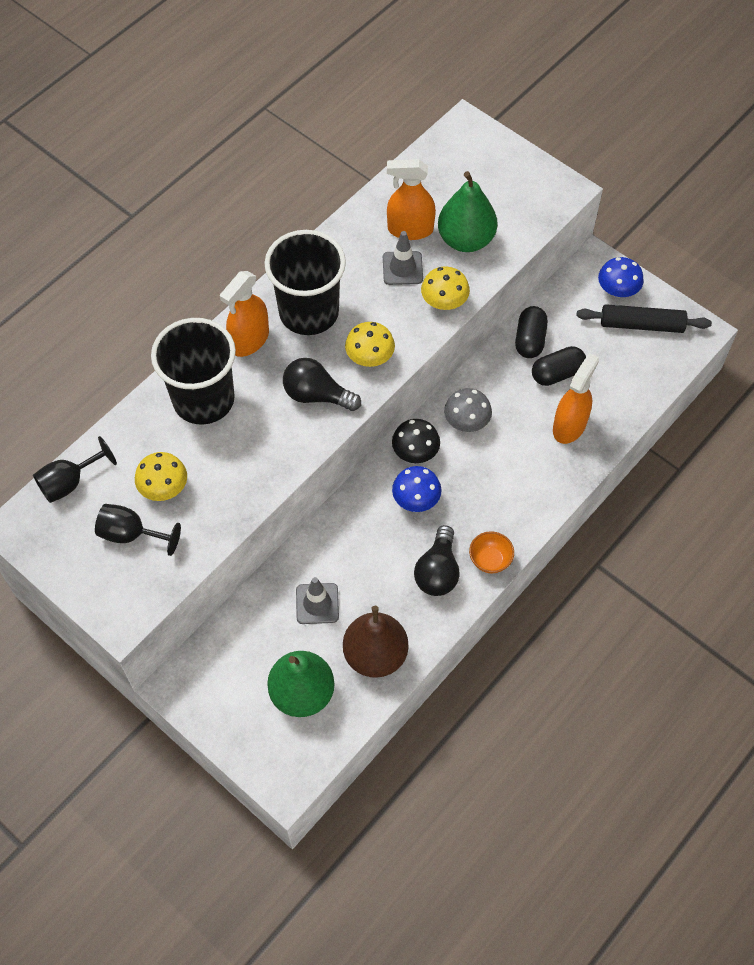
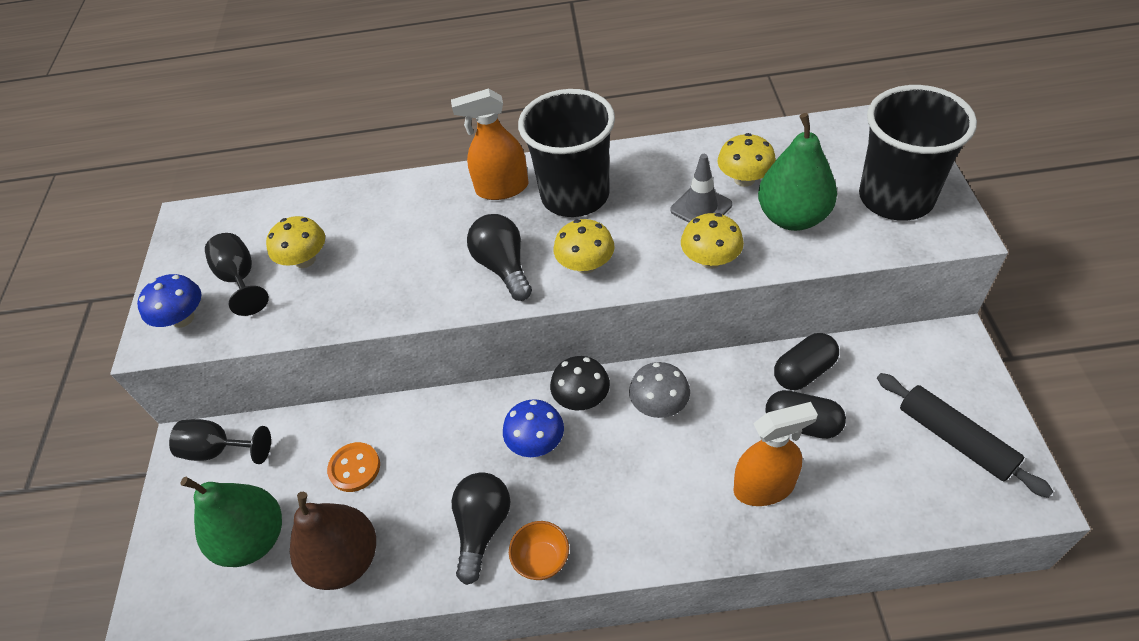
camera: 50 degrees right, 10 degrees down
black goblet [33,436,117,503] -> black goblet moved to [169,419,271,464]
black cup [151,318,236,425] -> black cup moved to [859,85,977,221]
grey traffic cone [296,577,339,624] -> orange button [327,442,380,492]
orange spray bottle [387,159,436,240] -> yellow mushroom [717,133,776,187]
black light bulb [414,525,460,596] -> black light bulb turned 135 degrees clockwise [452,472,511,585]
blue mushroom [598,257,644,297] -> blue mushroom moved to [137,274,201,328]

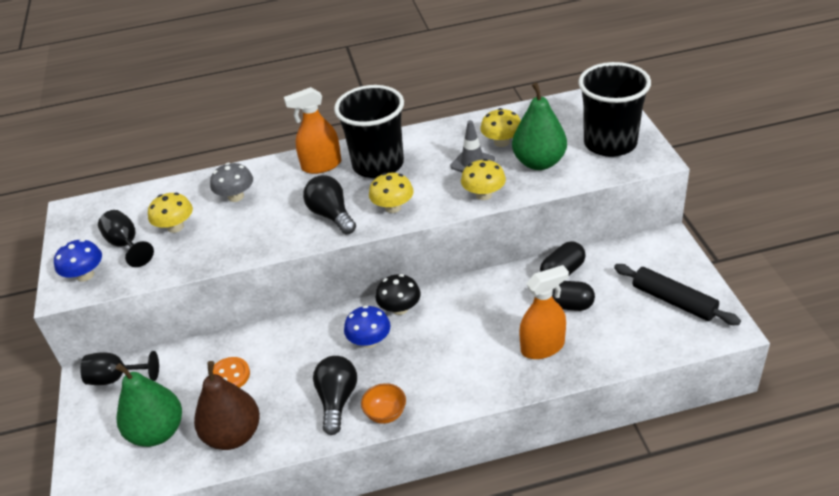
camera: 10 degrees left, 10 degrees down
grey mushroom [629,362,690,418] -> grey mushroom moved to [210,163,253,202]

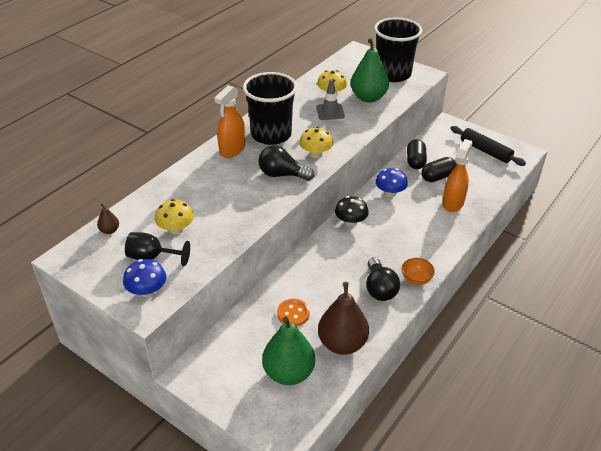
camera: 45 degrees left, 0 degrees up
black goblet [80,351,159,385] -> none
grey mushroom [210,163,253,202] -> none
black light bulb [313,356,357,435] -> black light bulb turned 150 degrees counterclockwise [366,257,400,301]
blue mushroom [344,305,391,348] -> blue mushroom moved to [375,168,408,197]
yellow mushroom [461,159,506,200] -> none
black rolling pin [614,264,741,325] -> black rolling pin turned 45 degrees clockwise [451,126,526,166]
none -> brown pear [97,203,119,234]

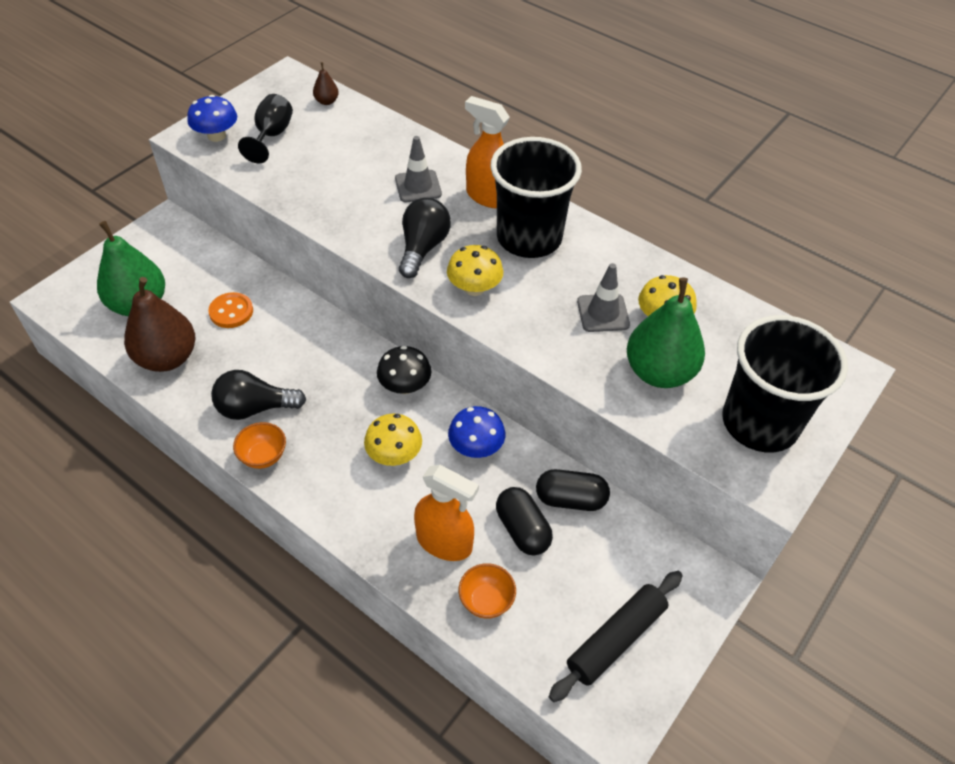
camera: 90 degrees right, 10 degrees up
yellow mushroom [155,199,194,235] -> yellow mushroom moved to [364,413,422,466]
none -> grey traffic cone [395,136,442,202]
none -> orange bowl [459,563,516,619]

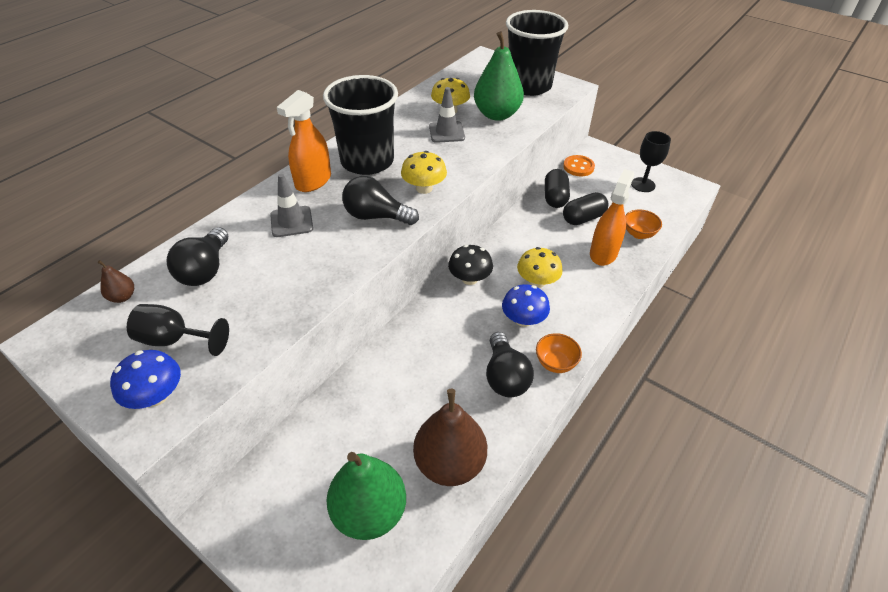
camera: 90 degrees left, 5 degrees down
orange button [208,292,253,328] -> orange button moved to [563,155,595,176]
blue mushroom [448,406,505,458] -> blue mushroom moved to [502,284,550,327]
black rolling pin [549,571,683,702] -> black goblet [631,131,671,192]
none -> black light bulb [166,227,228,286]

